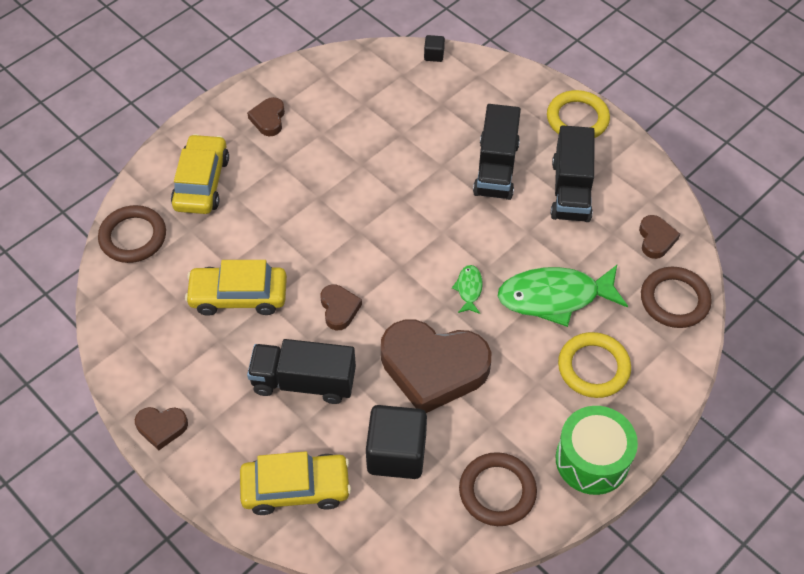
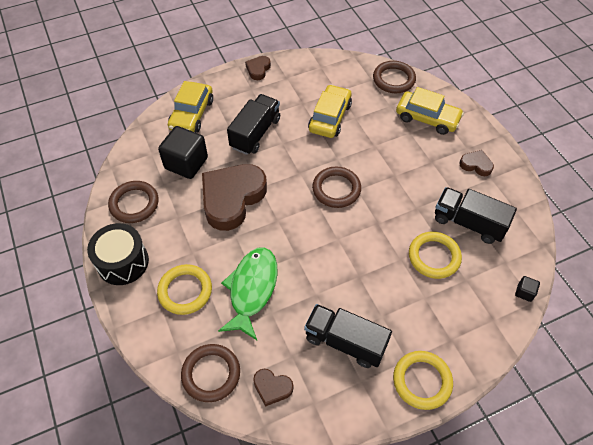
camera: 110 degrees right, 0 degrees up
brown heart [321,284,362,330] -> none
green fish [452,265,483,314] -> none
black truck [473,104,521,200] -> black truck moved to [435,187,517,244]
green drum [556,406,638,495] -> black drum [87,223,149,285]
none -> brown ring [312,167,361,208]
none -> yellow ring [409,232,462,279]

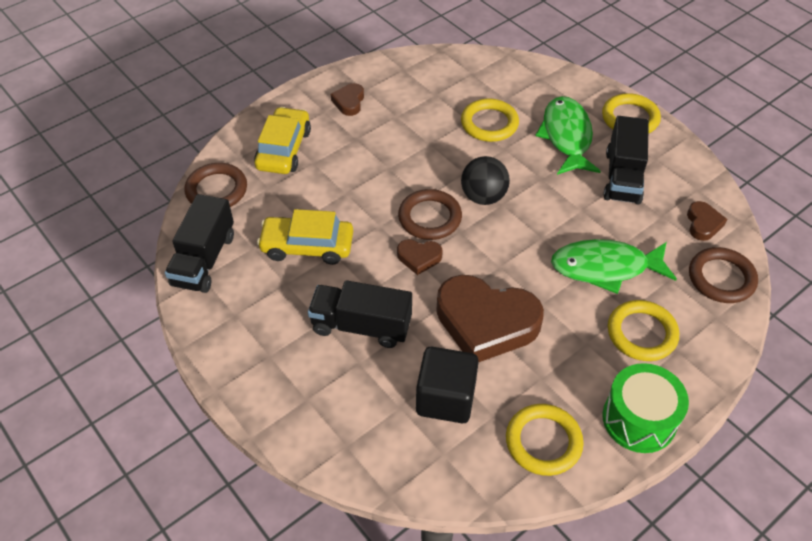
camera: 105 degrees left, 5 degrees down
black drum [87,223,149,285] -> green drum [603,363,689,453]
brown ring [108,181,159,223] -> yellow ring [506,404,584,476]
yellow car [168,81,213,133] -> none
brown heart [245,56,271,80] -> brown heart moved to [397,239,443,275]
black truck [435,187,517,244] -> black truck moved to [165,194,234,293]
black cube [515,276,540,302] -> none
none -> black ball [461,156,510,205]
none -> green fish [535,96,601,175]

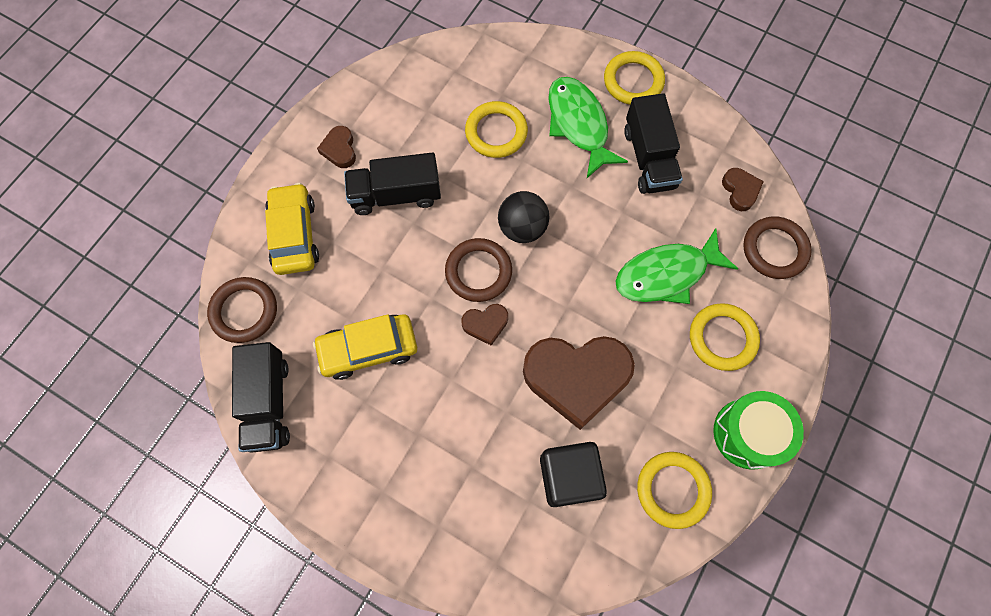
camera: 20 degrees left, 20 degrees up
black truck [308,280,412,348] -> black truck moved to [344,152,441,215]

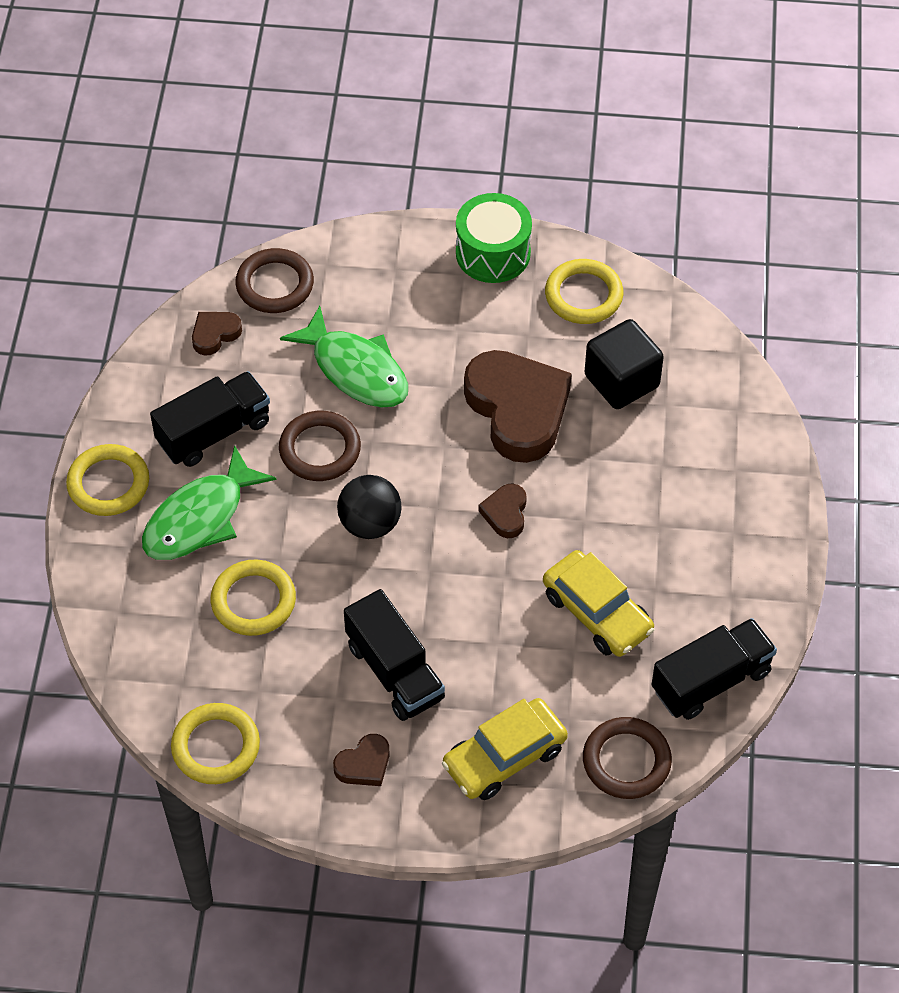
camera: 115 degrees left, 15 degrees down
brown ring [445,238,512,302] -> brown ring moved to [279,411,361,481]
brown heart [461,304,508,346] -> brown heart turned 135 degrees counterclockwise [478,483,527,538]
yellow ring [690,303,760,371] -> yellow ring moved to [171,703,260,784]

